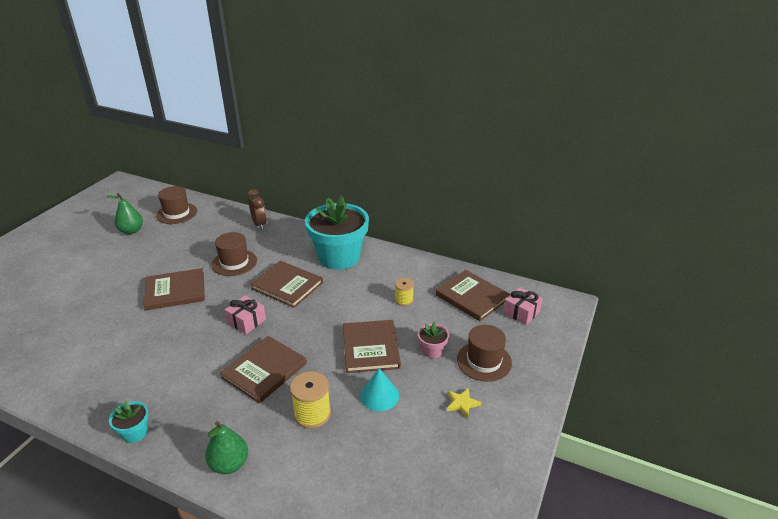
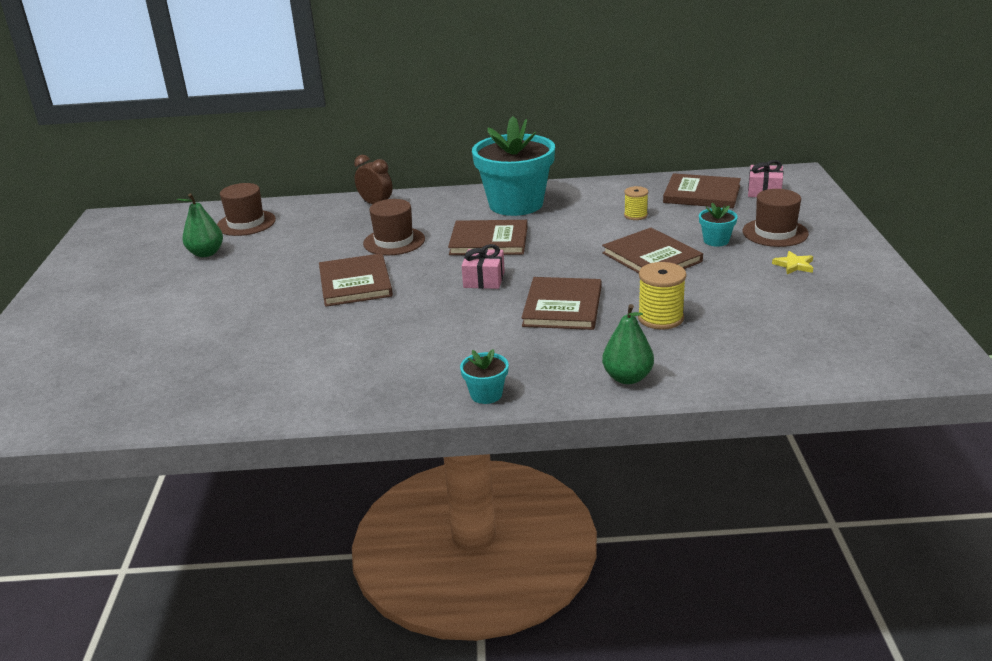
camera: 25 degrees left, 5 degrees down
brown book [144,268,205,311] -> brown book turned 60 degrees counterclockwise [319,253,393,307]
turquoise cone [360,368,399,411] -> none
pink flower pot [418,321,449,358] -> turquoise flower pot [699,203,738,247]

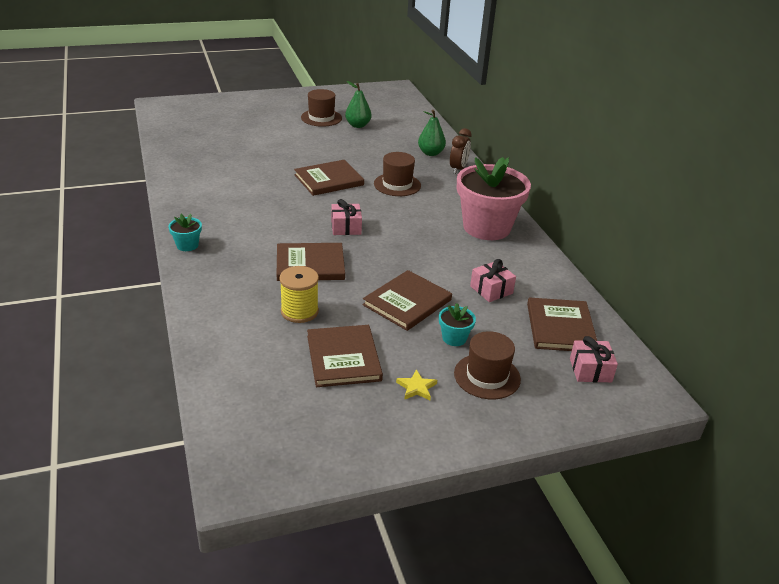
camera: 70 degrees right, 5 degrees up
brown hat [217,183,276,236] -> brown hat moved to [301,89,342,127]
brown book [448,220,527,255] -> brown book moved to [307,325,383,387]
turquoise flower pot [472,116,555,216] -> pink flower pot [457,157,531,240]
green pear [602,304,654,384] -> green pear moved to [418,110,446,156]
yellow spool [624,186,648,220] -> pink gift [470,259,516,302]

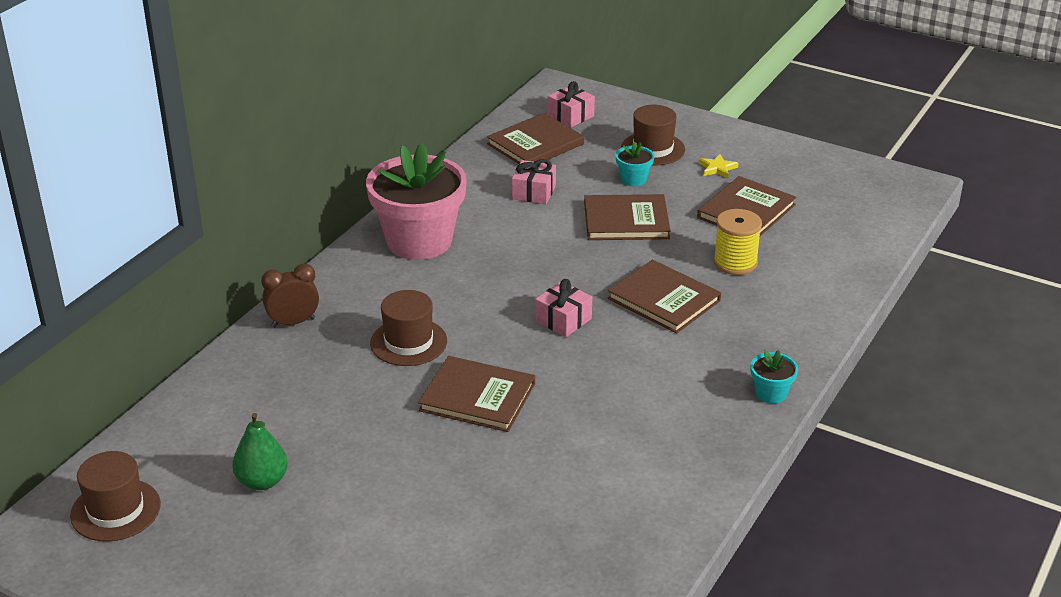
camera: 130 degrees left, 0 degrees up
brown hat [301,89,342,127] -> brown hat moved to [70,451,161,542]
green pear [418,110,446,156] -> none

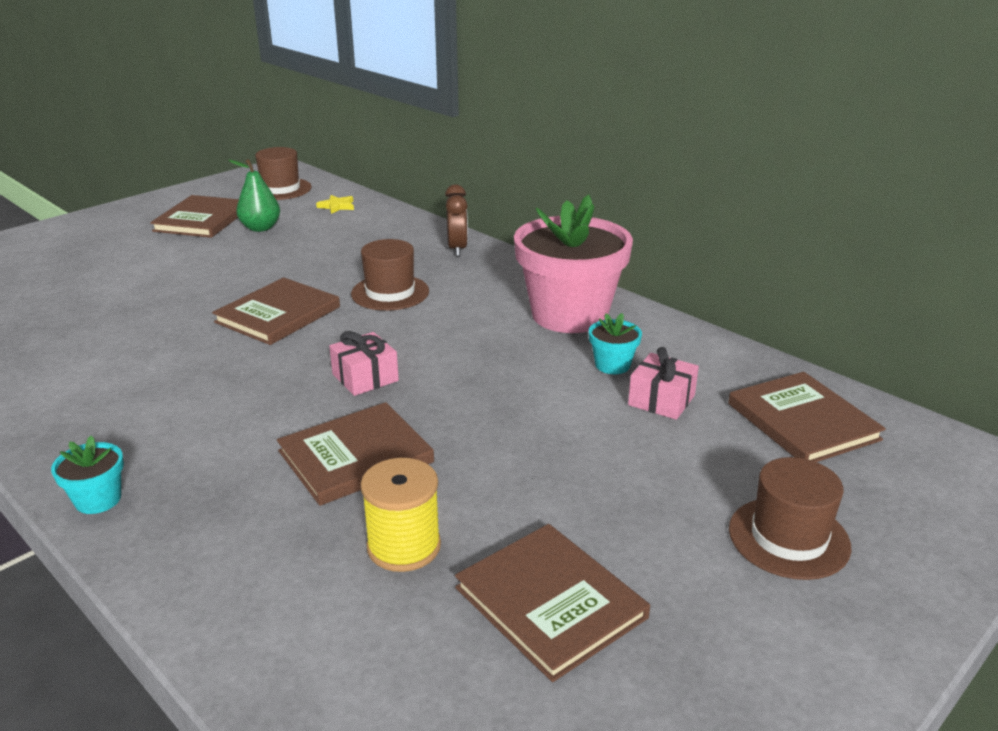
camera: 105 degrees right, 5 degrees down
pink gift [548,81,595,127] -> none
brown book [584,194,671,240] -> brown book moved to [150,195,239,238]
turquoise flower pot [616,142,654,186] -> turquoise flower pot moved to [589,313,642,374]
yellow star [699,154,738,178] -> yellow star moved to [316,195,354,214]

